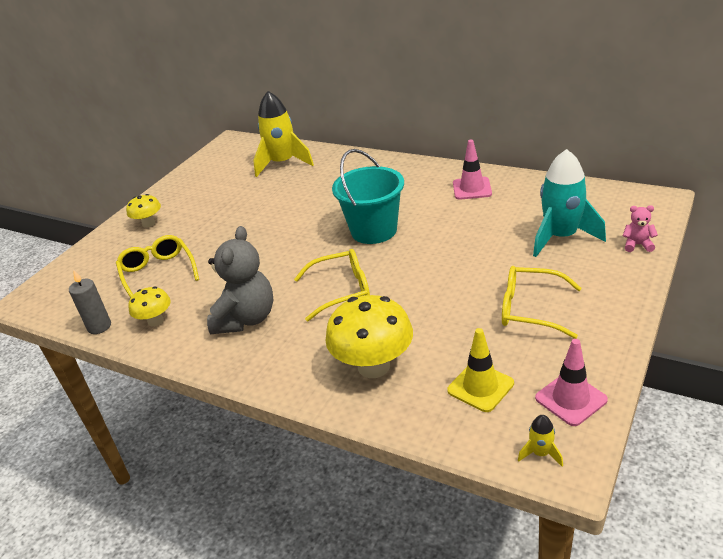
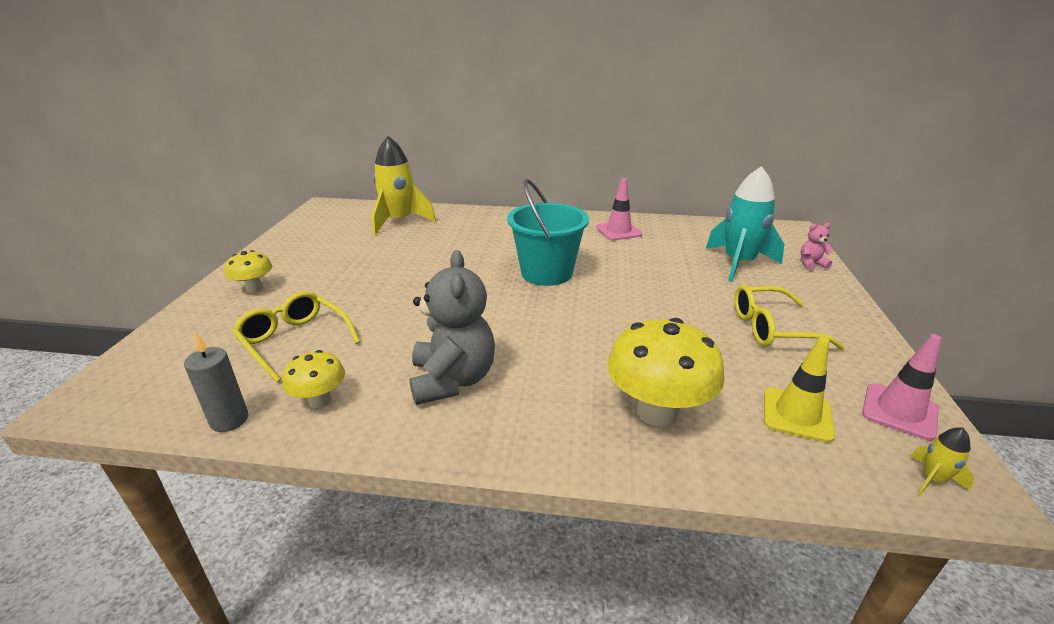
camera: 25 degrees left, 5 degrees down
yellow glasses [294,249,370,321] -> none

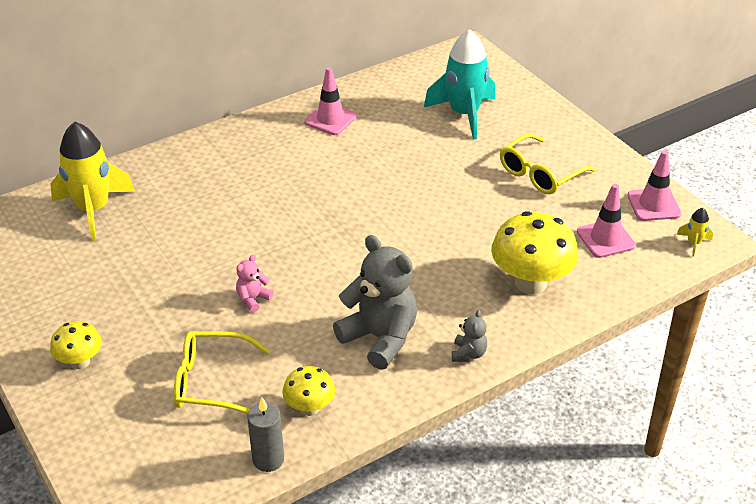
camera: 40 degrees left, 10 degrees up
turquoise bucket [507,179,589,286] -> none
yellow traffic cone [764,337,835,443] -> pink traffic cone [577,184,636,258]
pink teddy bear [801,223,833,270] -> pink teddy bear moved to [236,254,273,312]
none -> grey teddy bear [452,310,487,362]

